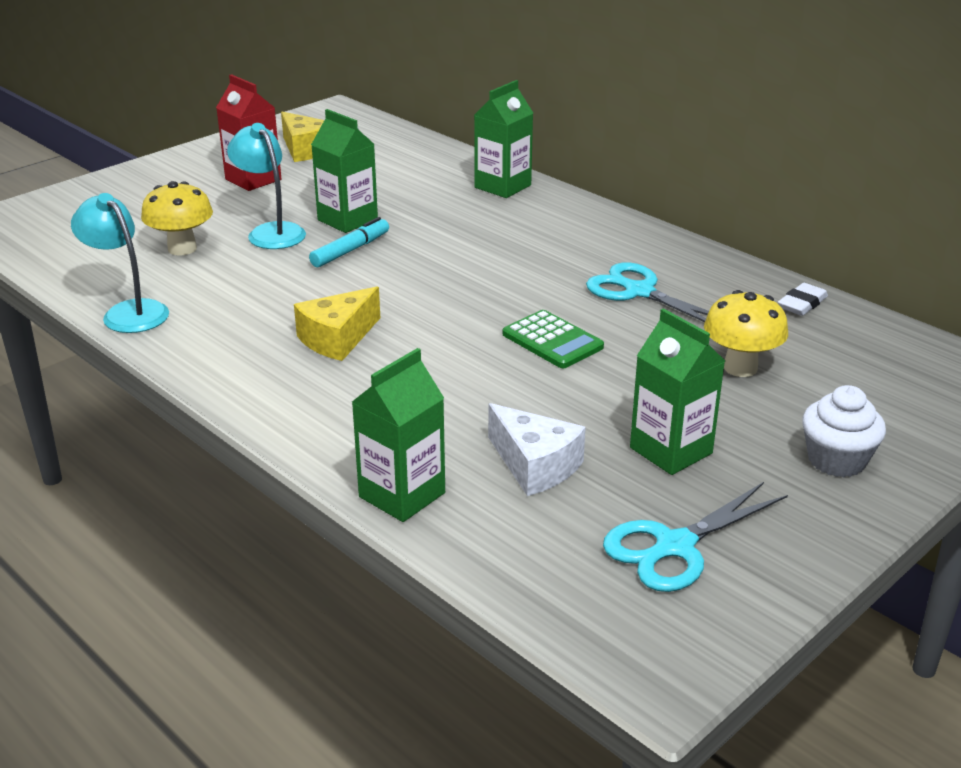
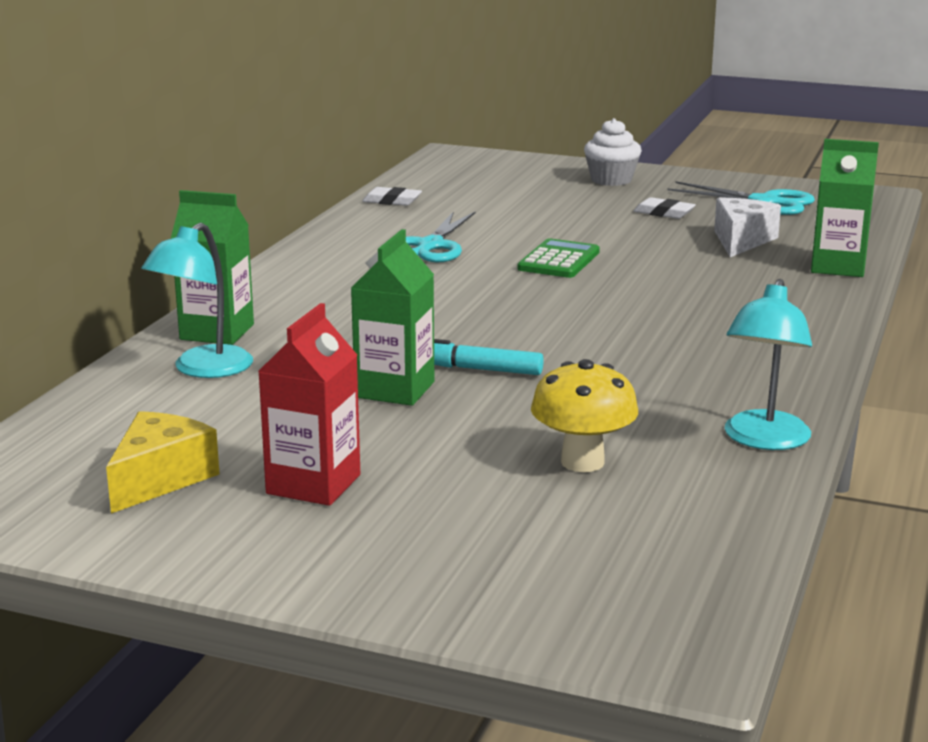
camera: 115 degrees left, 10 degrees down
turquoise lamp [227,123,306,249] -> turquoise lamp moved to [141,223,253,378]
yellow cheese [294,287,380,361] -> none
green carton [630,308,725,475] -> white eraser [634,197,696,219]
yellow mushroom [704,290,788,377] -> none

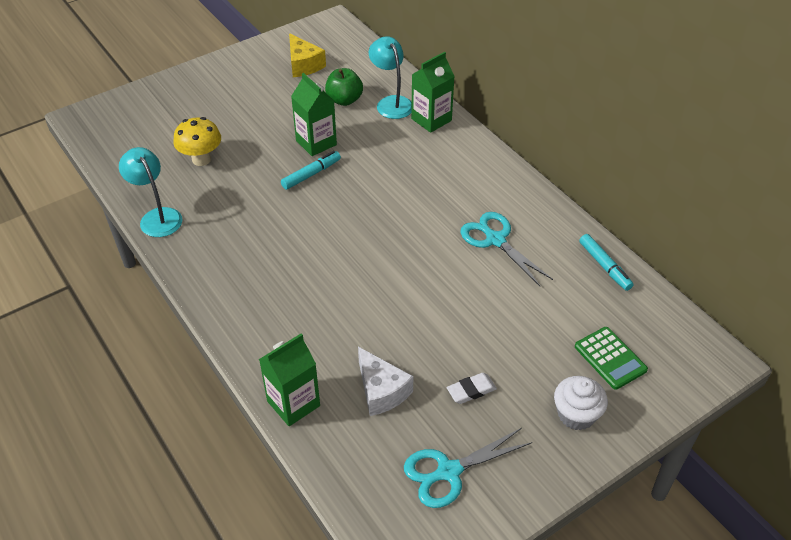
camera: 125 degrees right, 25 degrees up
red carton [258,303,360,506] -> none
white eraser [362,187,422,206] -> turquoise marker [579,234,634,291]
green calculator [517,238,600,278] -> green calculator moved to [575,327,648,390]
none -> green apple [325,68,363,106]

